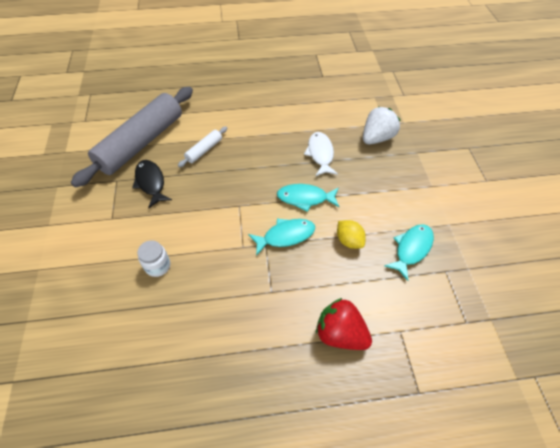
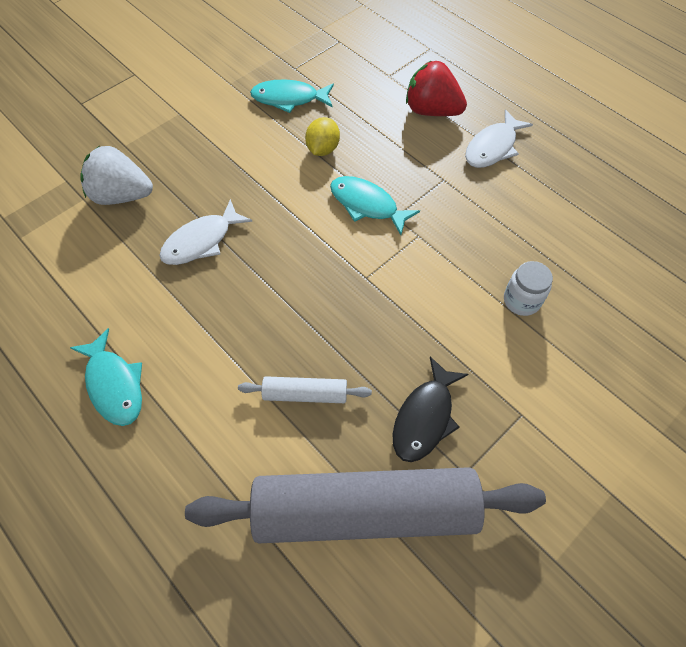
camera: 125 degrees left, 5 degrees up
turquoise fish [277,184,339,212] -> turquoise fish moved to [70,328,142,426]
red strawberry [316,298,372,350] -> red strawberry turned 120 degrees clockwise [406,60,467,116]
none -> white fish [465,109,533,168]

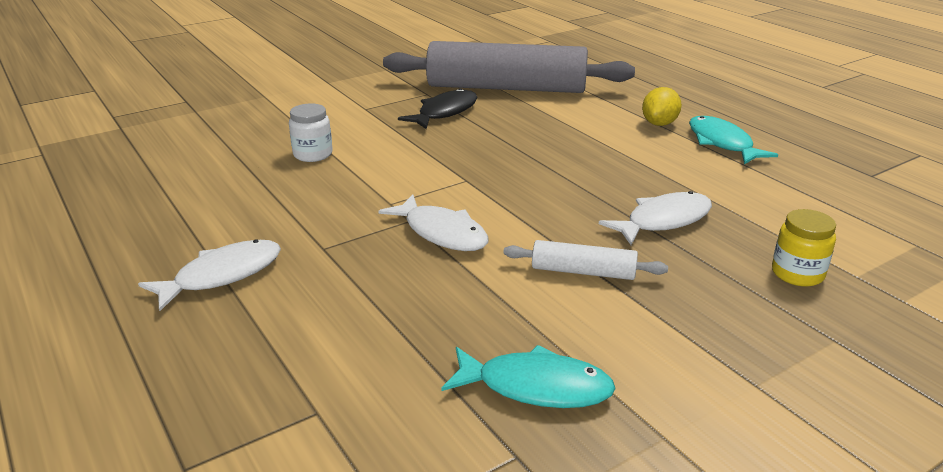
camera: 170 degrees left, 30 degrees down
white strawberry [80,146,153,205] -> yellow jar [772,209,836,287]
white rolling pin [238,376,372,403] -> white rolling pin moved to [503,240,668,280]
yellow lemon [305,117,340,156] -> yellow lemon moved to [642,87,682,126]
turquoise fish [330,176,420,235] -> white fish [378,195,488,251]
red strawberry [406,60,467,116] -> none

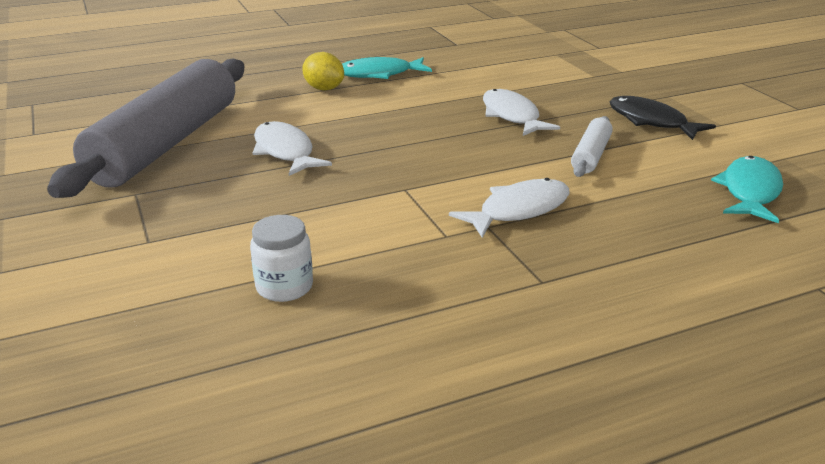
camera: 80 degrees left, 0 degrees up
white fish [138,239,281,311] -> white fish moved to [253,121,332,176]
black fish [398,88,477,129] -> black fish moved to [609,96,716,140]
yellow jar [772,209,836,287] -> none

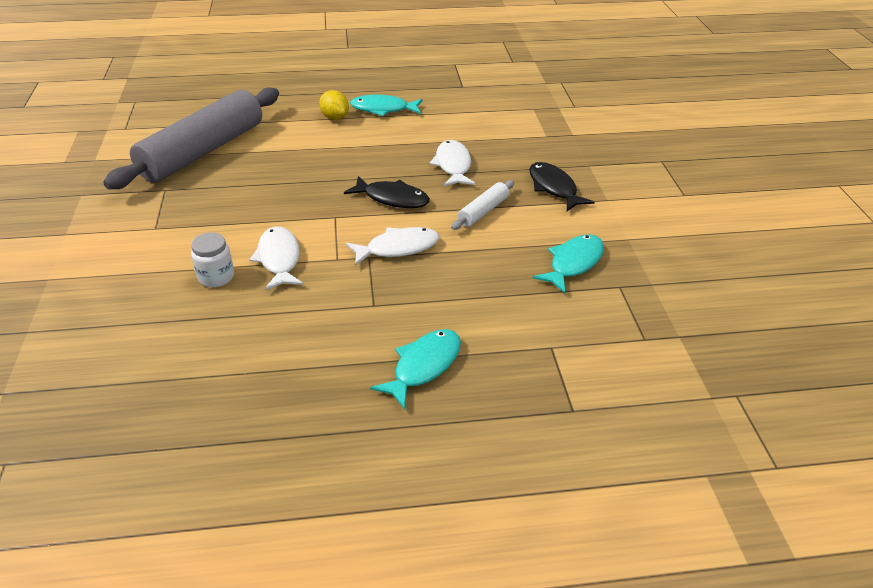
camera: 15 degrees right, 10 degrees up
white fish [253,121,332,176] -> white fish moved to [249,226,303,291]
none -> black fish [344,176,430,208]
none -> turquoise fish [370,329,461,409]

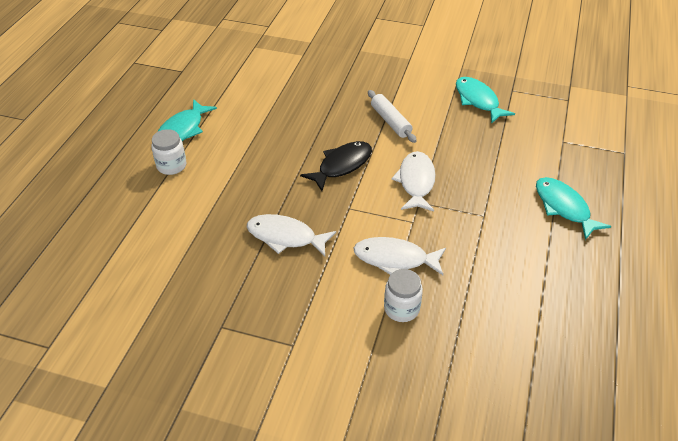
camera: 65 degrees left, 5 degrees up
grey rolling pin [103,88,279,189] -> none
yellow lemon [319,90,349,120] -> white jar [152,129,186,175]
white fish [429,140,476,186] -> white fish moved to [247,214,336,257]
black fish [529,162,595,211] -> none

